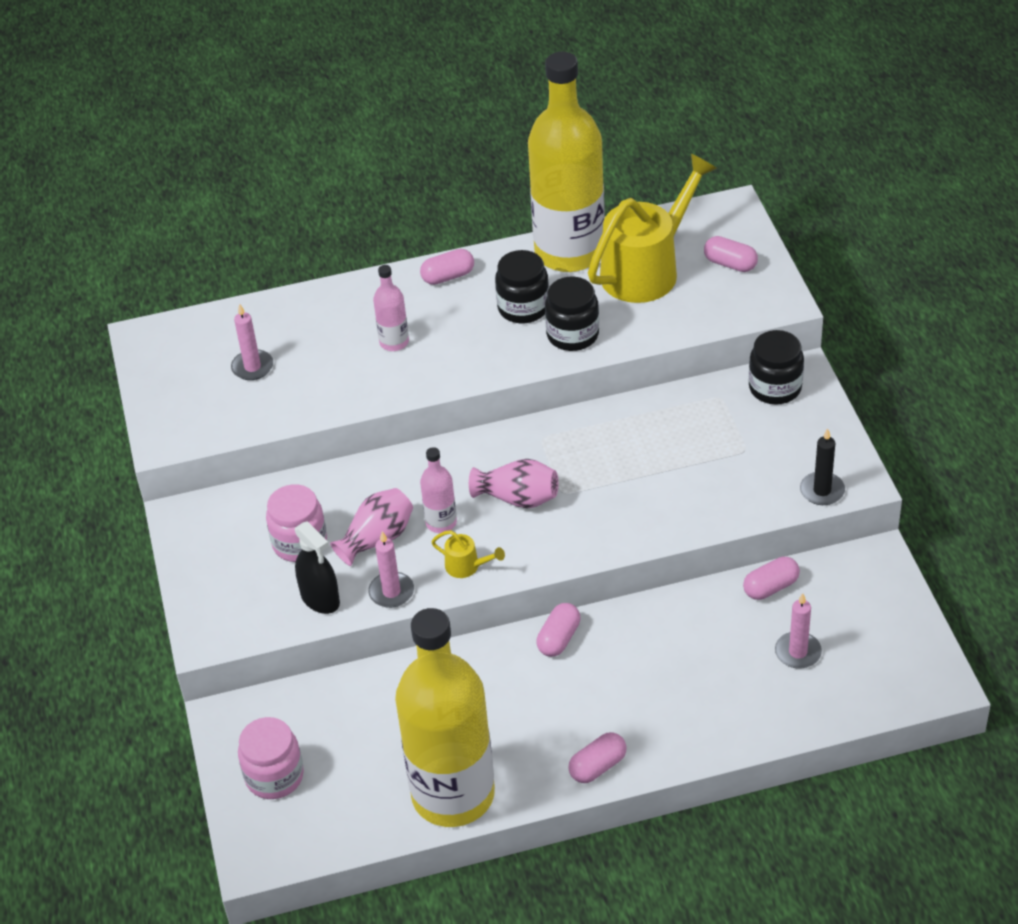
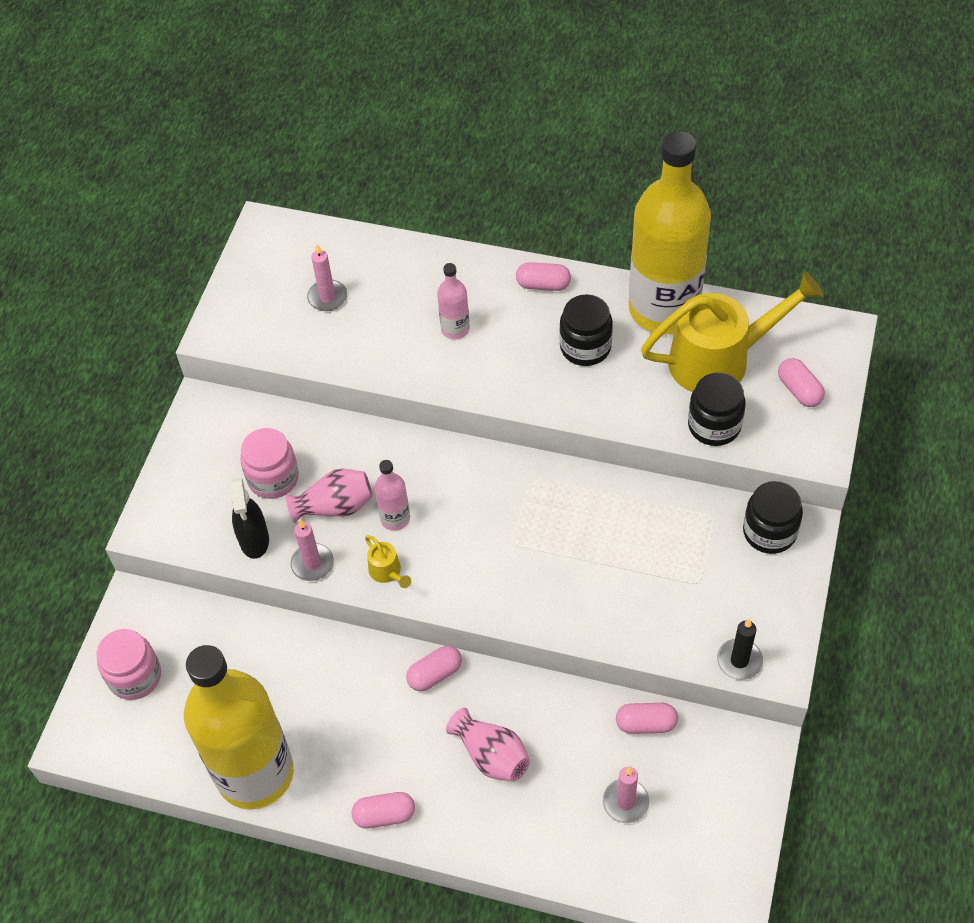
camera: 30 degrees right, 10 degrees up
pink vase [469,459,558,508] -> pink vase moved to [446,707,530,782]
black jar [545,277,599,351] -> black jar moved to [688,373,746,446]

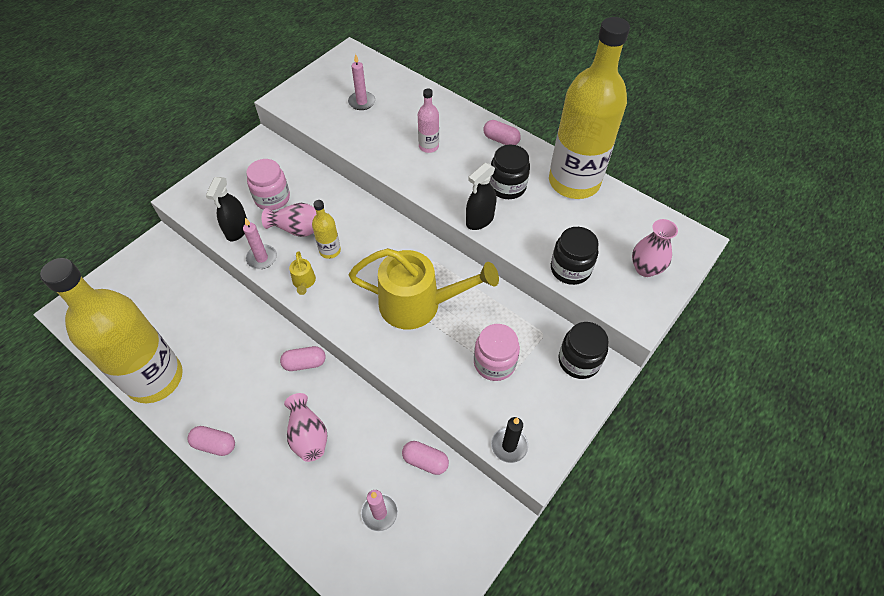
camera: 20 degrees right, 0 degrees up
pink jar [97,629,161,700] -> pink jar moved to [474,324,520,381]
pink bottle [374,460,410,531] -> yellow bottle [312,200,341,259]
yellow watering can [641,272,824,392] -> yellow watering can moved to [349,248,499,329]
pink capsule [778,358,825,407] -> pink vase [632,219,678,277]
none -> black spray bottle [466,163,496,230]

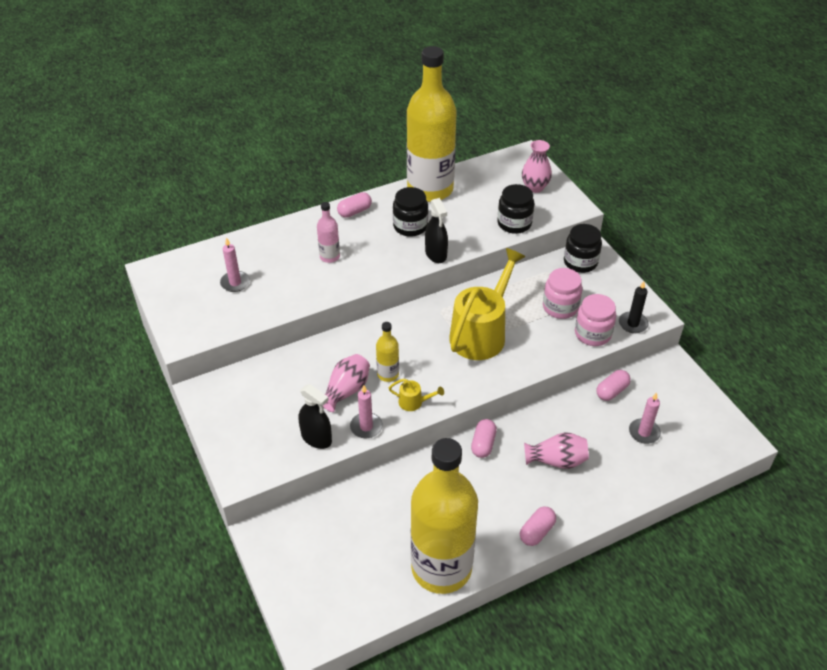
camera: 65 degrees left, 10 degrees down
pink jar [246,159,290,210] -> pink jar moved to [575,294,616,346]

